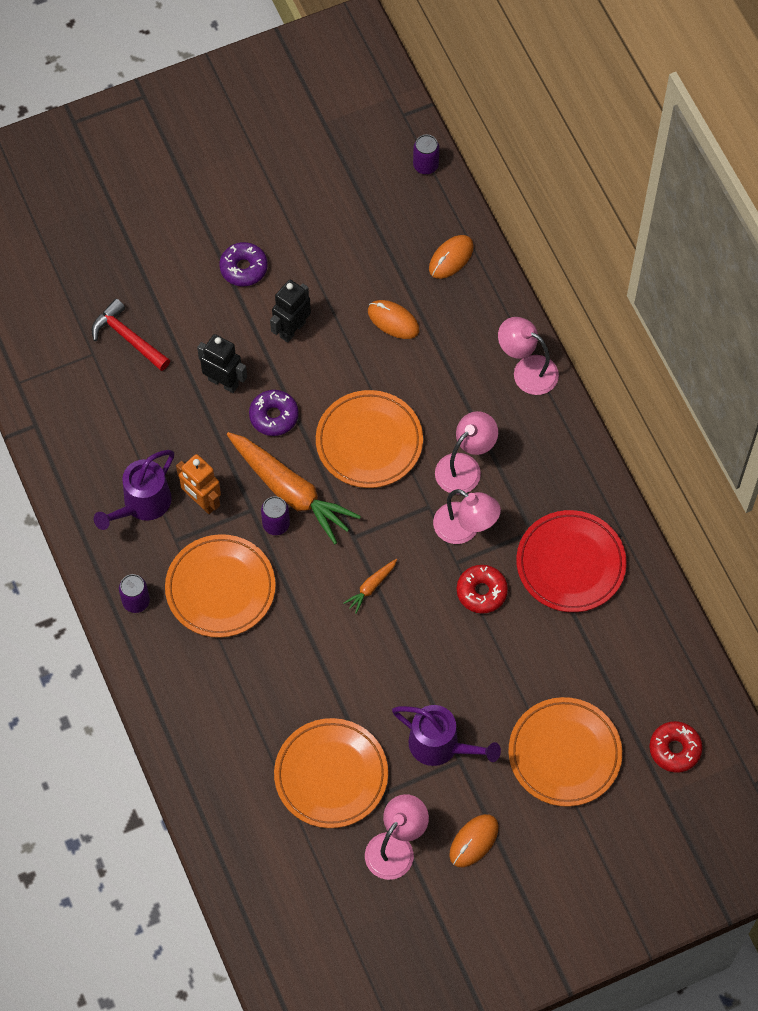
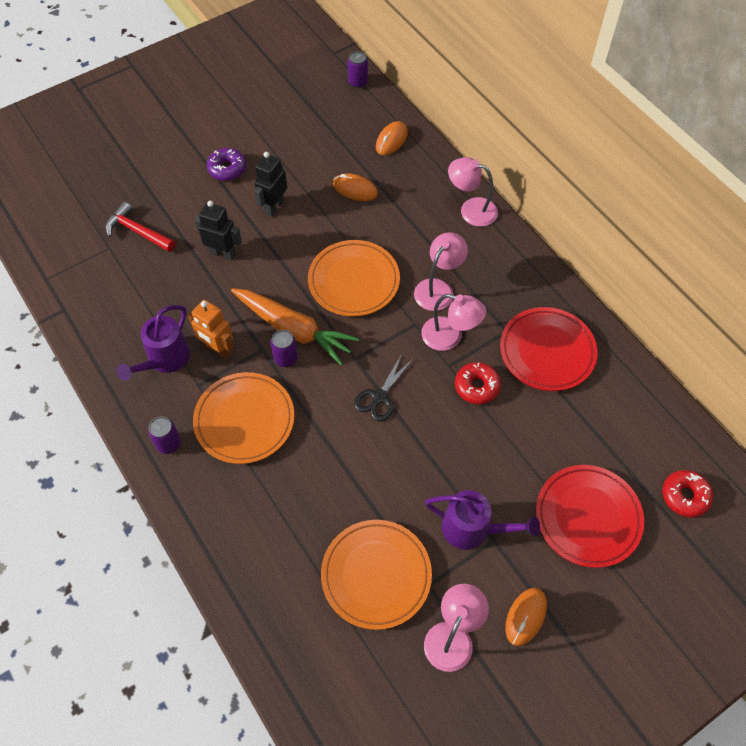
camera: 10 degrees left, 5 degrees down
purple donut [249,390,299,436] -> none
orange carrot [343,559,397,614] -> black scissors [354,354,413,422]
orange plate [508,697,622,807] -> red plate [536,465,644,568]

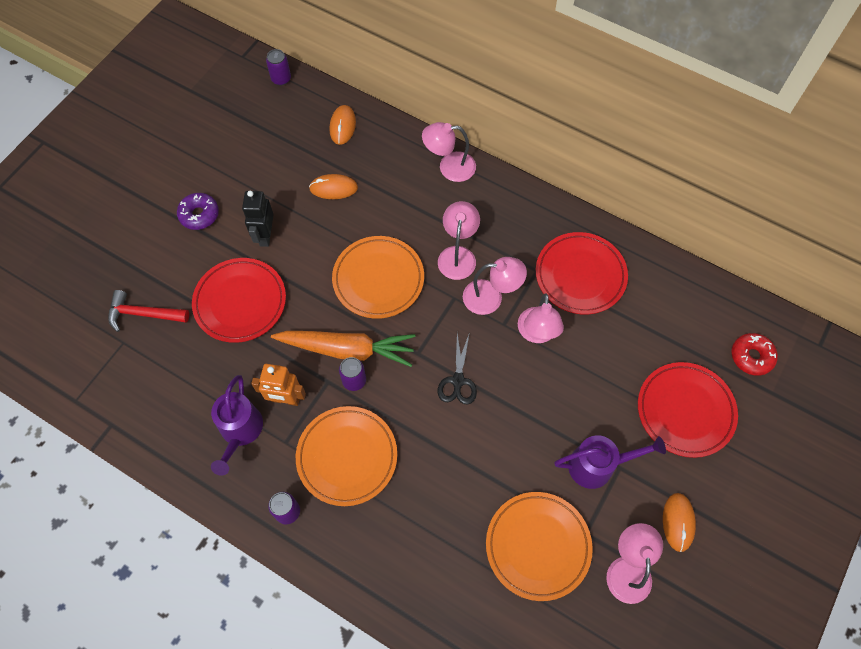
camera: 25 degrees left, 5 degrees up
black robot [195,201,242,261] -> red plate [192,258,286,343]
red donut [455,362,501,404] -> pink lamp [518,293,564,343]

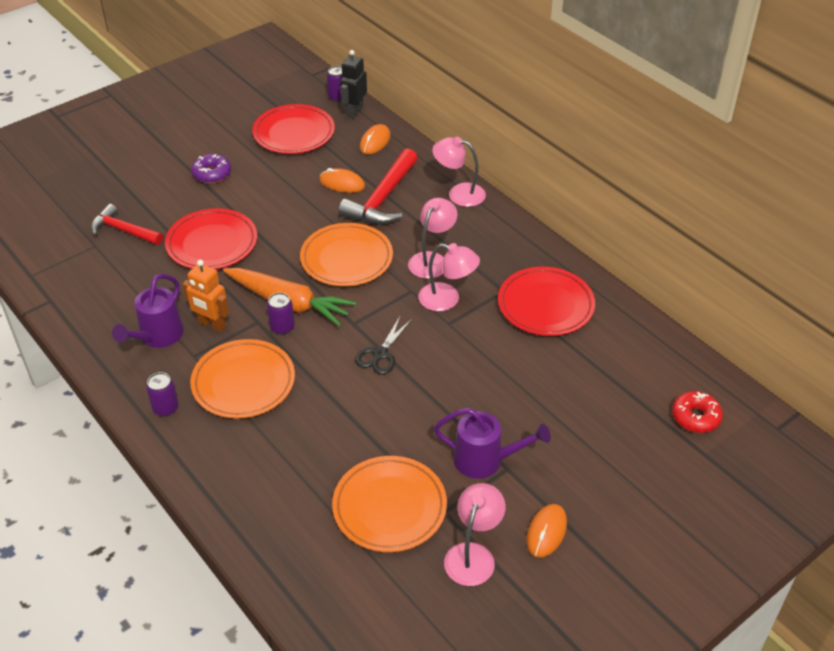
camera: 20 degrees right, 20 degrees down
black robot [242,191,274,247] -> black robot moved to [340,50,367,118]
pink lamp [518,293,564,343] -> none
red plate [638,362,738,458] -> red plate moved to [252,104,335,154]
none -> red hammer [338,148,418,225]

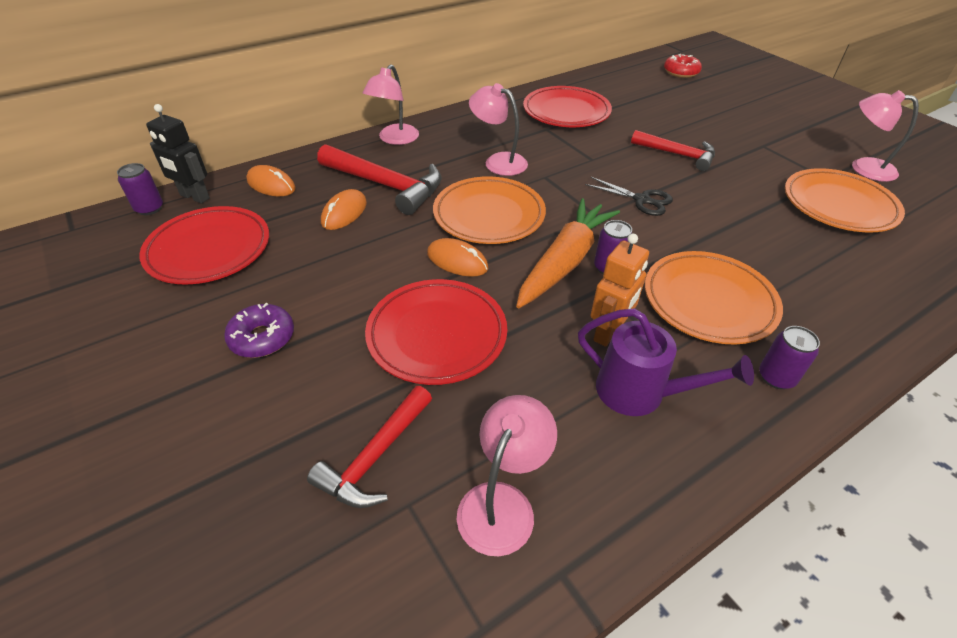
camera: 85 degrees left, 0 degrees up
pink lamp [418,243,480,311] -> pink lamp moved to [457,395,557,556]
purple watering can [434,408,551,479] -> none
orange mouse [526,504,567,558] -> orange mouse moved to [427,238,489,277]
none -> red hammer [631,130,715,171]

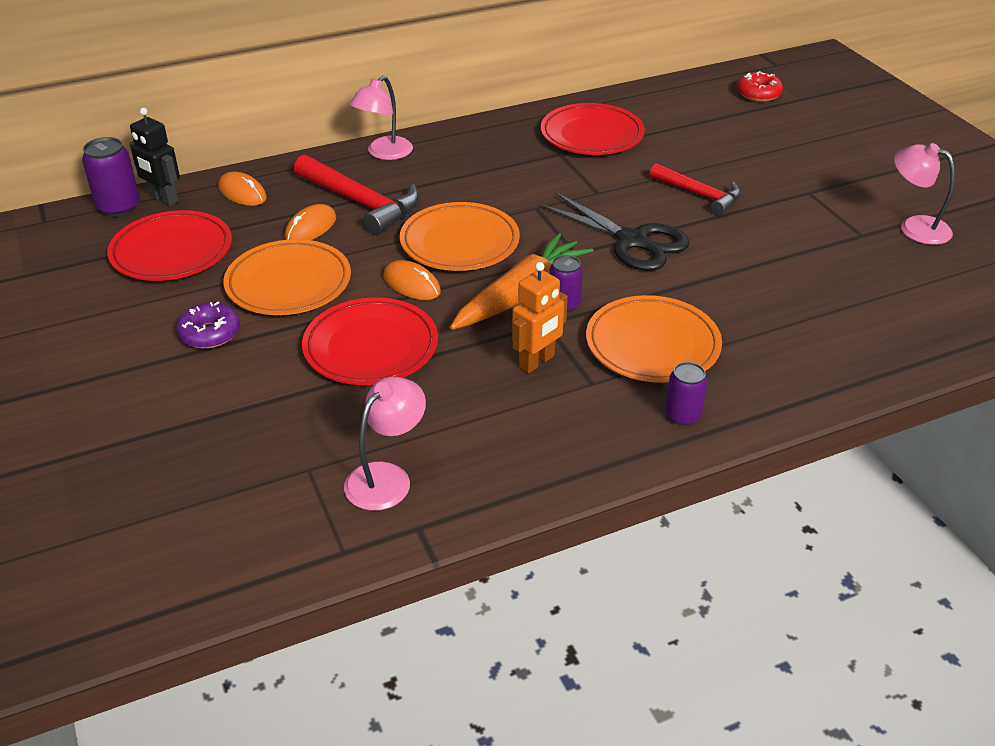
camera: 10 degrees right, 5 degrees down
purple can [117,163,163,215] -> purple can [82,137,140,217], size x1.51
red hammer [307,386,432,508] -> none
pink lamp [469,83,528,176] -> none
purple watering can [578,308,754,416] -> none
black scissors [585,177,673,216] -> black scissors [539,192,690,271], size x1.69
orange plate [785,168,905,232] -> orange plate moved to [223,239,351,315]

